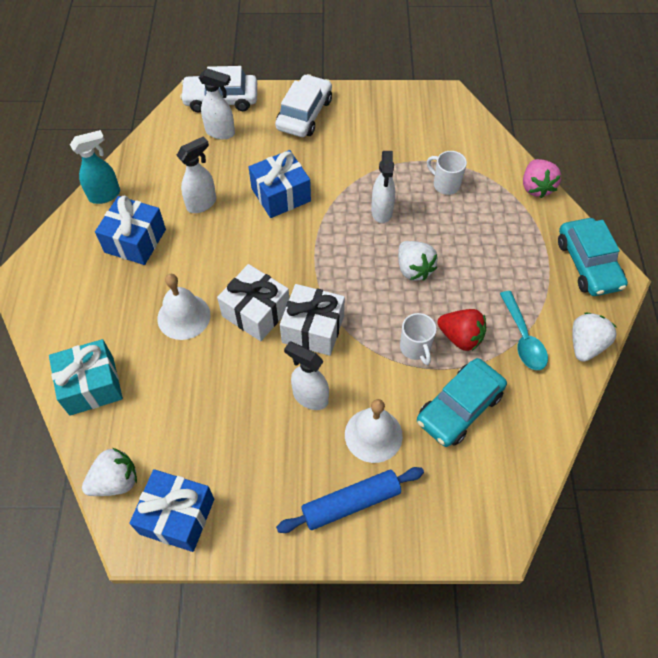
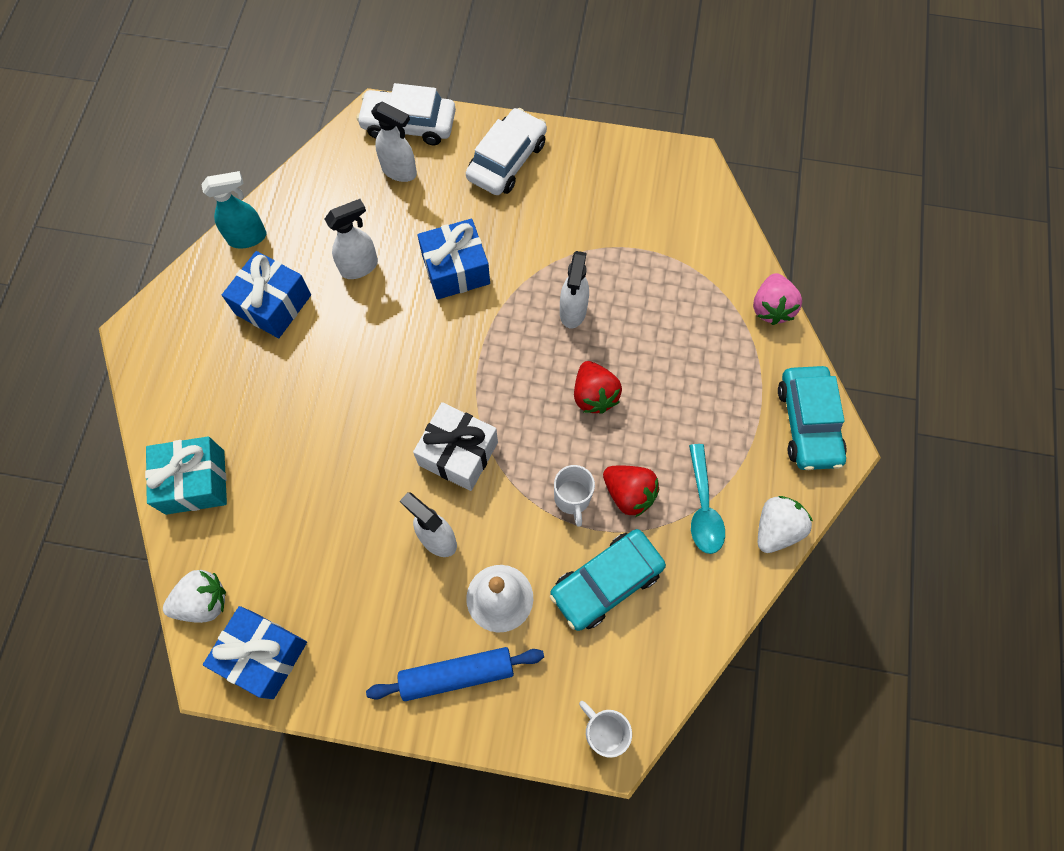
camera: 10 degrees right, 10 degrees up
white bell [157,274,211,340] -> none
white gift [217,264,289,341] -> none
white strawberry [398,241,438,281] -> red strawberry [574,361,622,414]
white mug [427,151,467,195] -> white mug moved to [579,701,632,758]

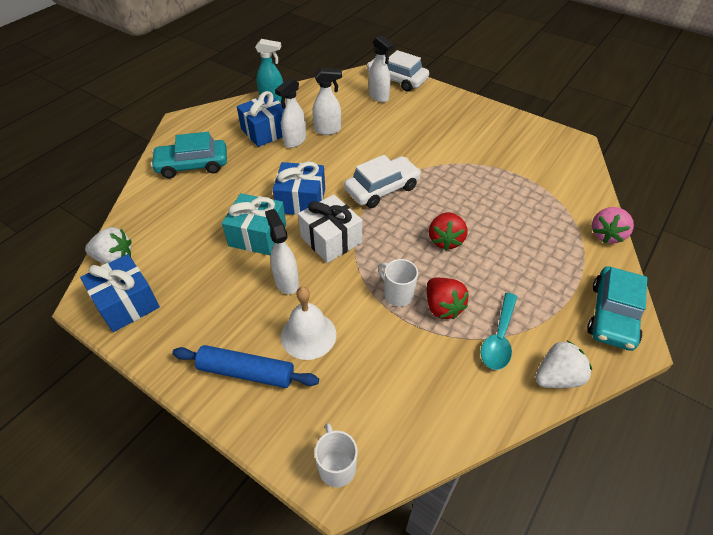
camera: 25 degrees right, 20 degrees down
turquoise gift [145,437,227,515] -> turquoise gift moved to [222,193,286,255]
blue gift [417,219,490,300] -> blue gift moved to [273,162,325,215]
white car [466,108,547,195] -> white car moved to [344,155,421,208]
turquoise car [550,529,666,631] -> turquoise car moved to [151,132,227,178]
white mug [554,465,595,527] -> white mug turned 120 degrees clockwise [378,259,418,306]
white spray bottle [560,251,589,328] -> white spray bottle moved to [275,78,306,148]

